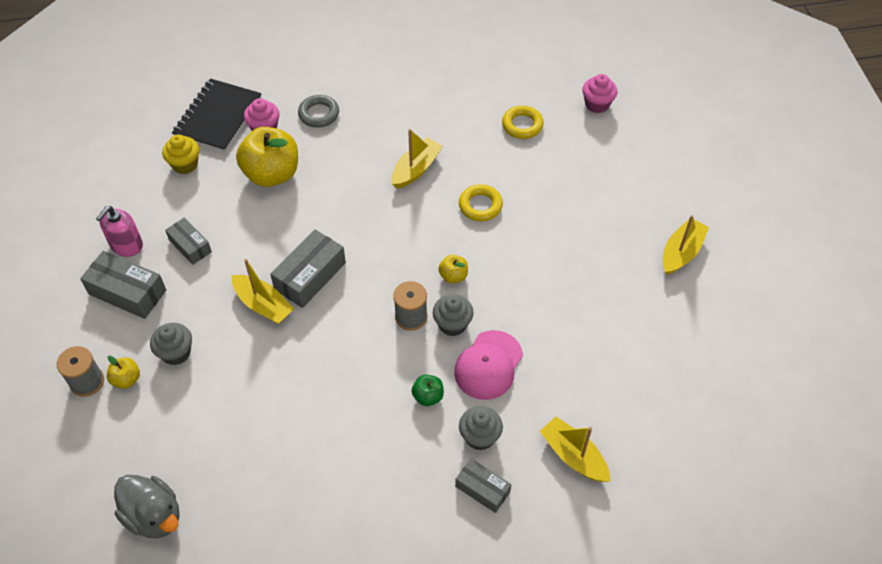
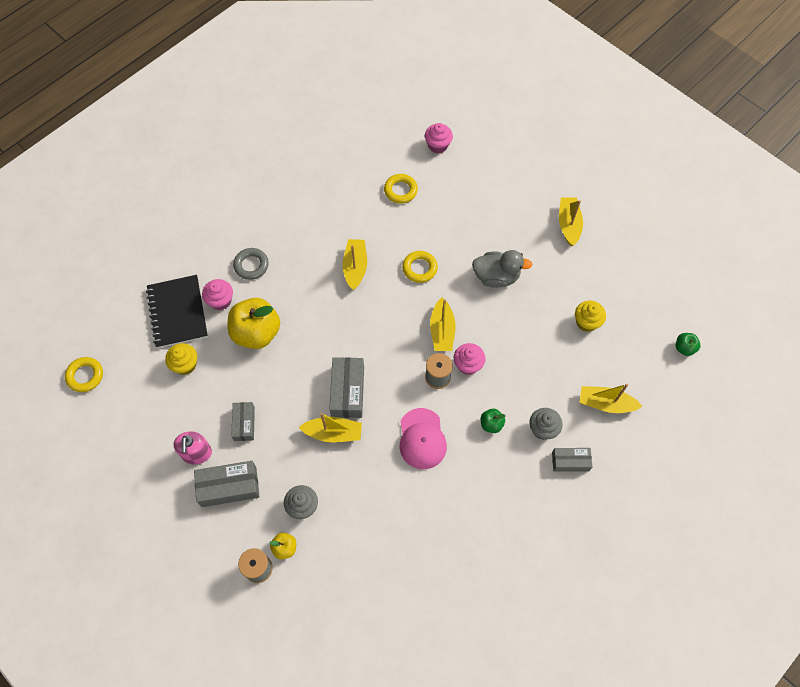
camera: 35 degrees left, 10 degrees up
grey duck [114,475,180,538] -> grey duck moved to [472,250,533,288]
grey box [165,218,212,265] -> grey box turned 75 degrees clockwise [231,402,255,441]
grey cupcake [433,294,474,336] -> pink cupcake [454,343,485,375]
yellow apple [438,255,468,284] -> yellow boat [430,297,456,351]
pink cap [454,330,523,400] -> pink cap moved to [400,408,447,469]
none -> yellow ring [65,357,103,392]
none -> yellow cupcake [575,301,606,332]
none -> green apple [676,333,700,356]

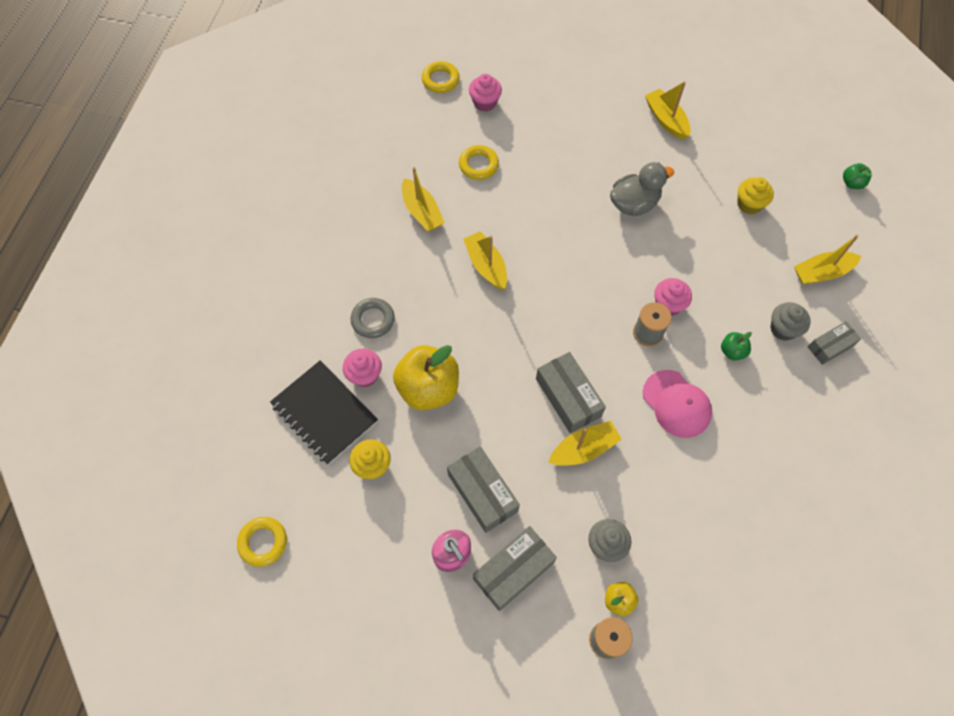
camera: 30 degrees left, 0 degrees up
grey box [231,402,255,441] -> grey box [447,446,520,533], size x1.58
yellow ring [402,251,438,283] -> yellow ring moved to [422,61,460,93]
yellow boat [430,297,456,351] -> yellow boat moved to [402,167,445,232]

